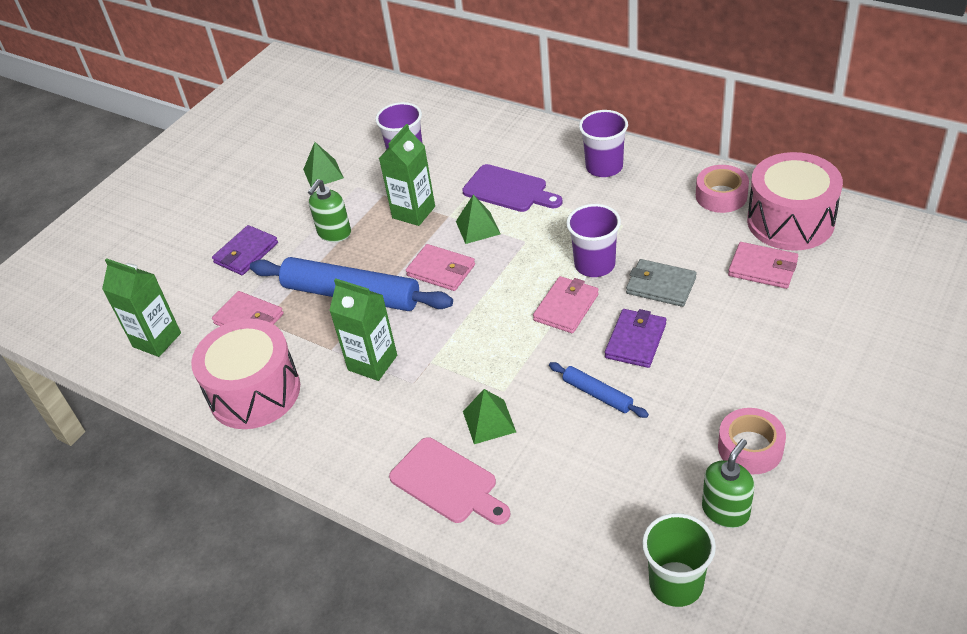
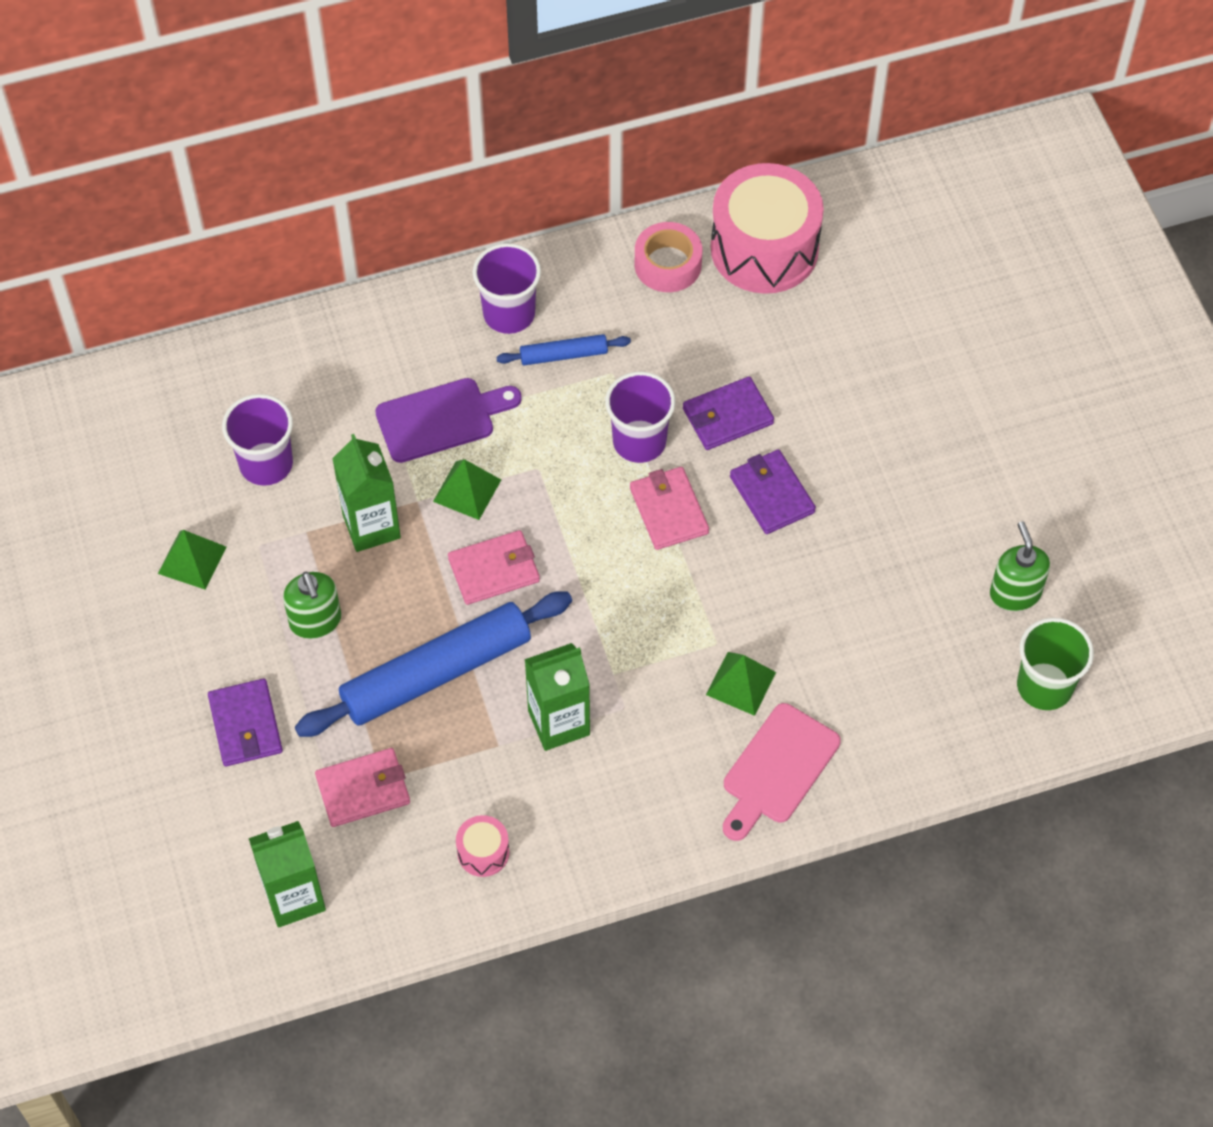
camera: 55 degrees left, 15 degrees up
pink drum [191,319,300,429] -> pink drum [456,815,509,877], size x0.42
pink cutting board [389,437,510,525] -> pink cutting board turned 135 degrees clockwise [723,703,841,841]
blue rolling pin [549,362,649,418] -> blue rolling pin moved to [496,334,631,365]
grey wallet [626,259,697,307] -> purple wallet [683,376,774,450]
pink tape [718,408,786,474] -> none
pink wallet [728,242,798,289] -> none

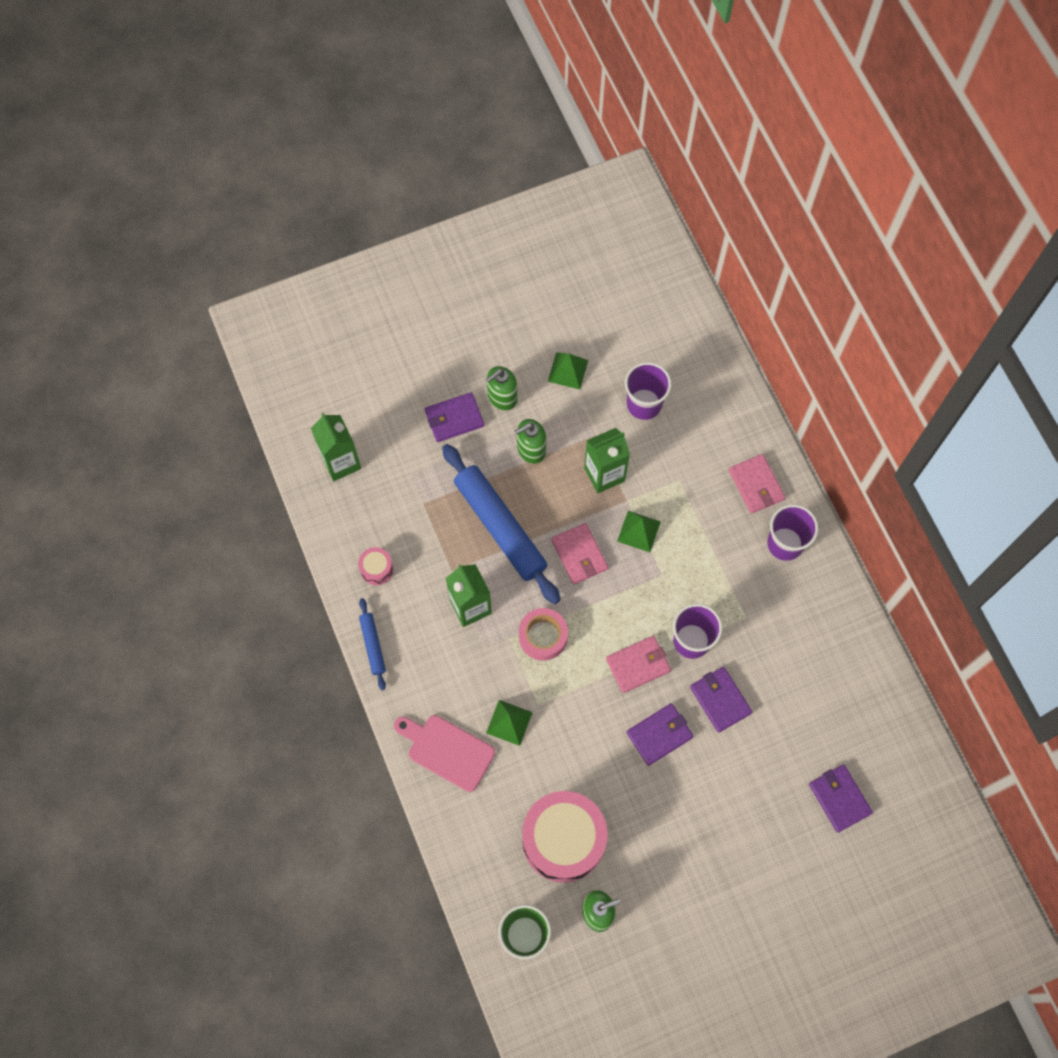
camera: 85 degrees right, 10 degrees up
pink wallet [315,748,410,827] -> pink wallet moved to [729,454,785,514]
purple cutting board [375,378,522,463] -> none
blue rolling pin [496,334,631,365] -> blue rolling pin moved to [359,598,386,690]
pink tape [634,222,702,292] -> pink tape moved to [519,608,568,661]
pink drum [711,163,824,294] -> pink drum moved to [522,791,608,883]
none -> green soap dispenser [486,366,517,411]
none -> purple wallet [809,764,873,833]

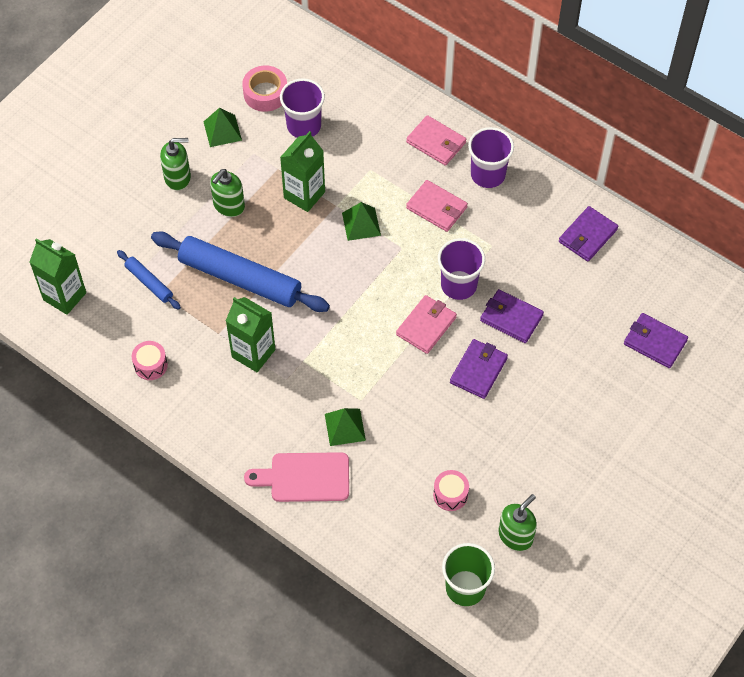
camera: 30 degrees left, 10 degrees down
blue rolling pin [359,598,386,690] -> blue rolling pin moved to [117,250,181,310]
purple wallet [425,392,484,442] -> purple wallet moved to [559,206,618,262]
green soap dispenser [486,366,517,411] -> green soap dispenser turned 120 degrees counterclockwise [160,138,191,190]
pink tape [519,608,568,661] -> pink tape moved to [242,66,287,112]
pink drum [522,791,608,883] -> pink drum [433,470,469,511], size x0.42
pink wallet [552,523,608,584] -> pink wallet moved to [406,180,468,232]

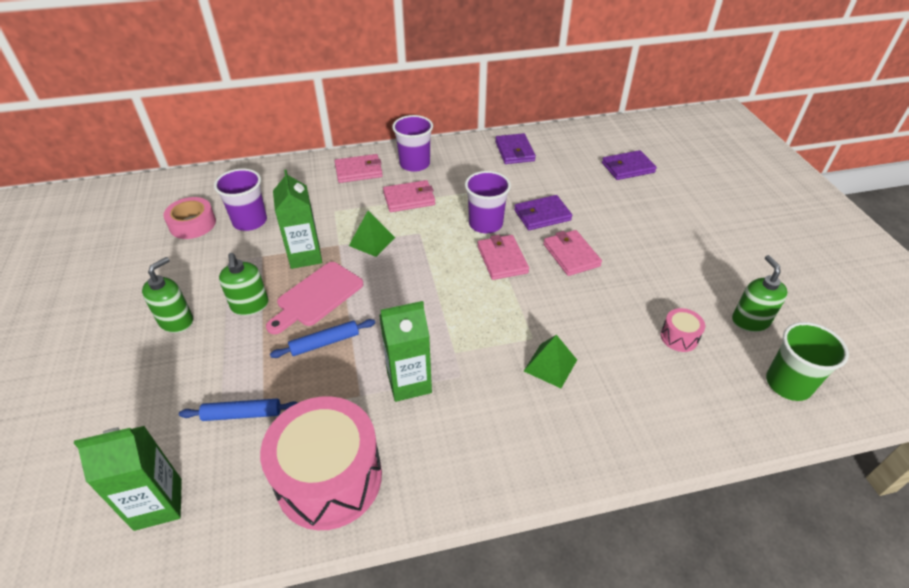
camera: 50 degrees left, 15 degrees down
pink drum [132,341,168,380] -> pink drum [260,396,382,530], size x2.36
blue rolling pin [151,231,330,312] -> blue rolling pin [270,319,375,358], size x0.47
green pyramid [204,108,242,147] -> none
pink cutting board [244,452,349,502] -> pink cutting board moved to [266,262,363,334]
purple wallet [450,339,508,399] -> pink wallet [543,230,602,276]

